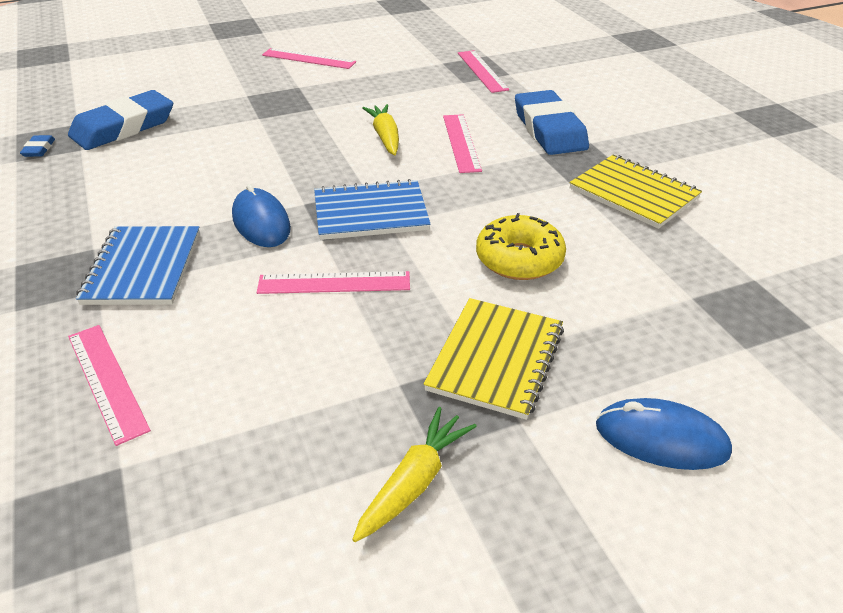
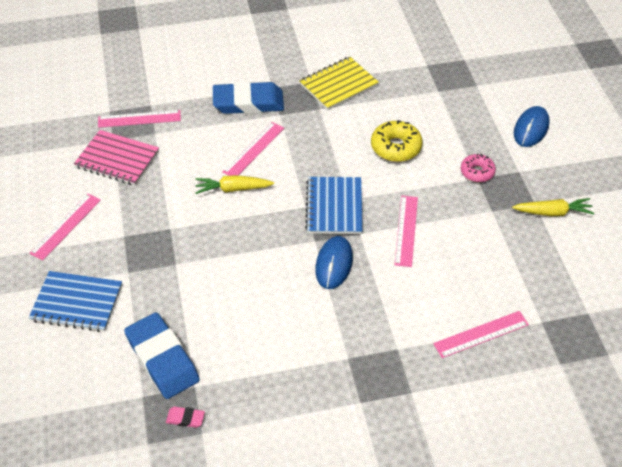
camera: 80 degrees left, 10 degrees up
blue eraser [20,135,55,157] -> pink eraser [166,407,205,428]
blue notebook [76,226,200,305] -> blue notebook moved to [29,271,122,332]
blue mouse [232,184,291,247] -> blue mouse turned 60 degrees counterclockwise [315,236,353,289]
yellow carrot [352,407,477,542] -> yellow carrot turned 135 degrees clockwise [512,198,595,216]
yellow notebook [423,298,564,420] -> pink donut [461,154,496,182]
pink ruler [443,114,482,173] -> pink ruler turned 60 degrees counterclockwise [222,122,284,176]
none -> pink notebook [74,130,159,185]

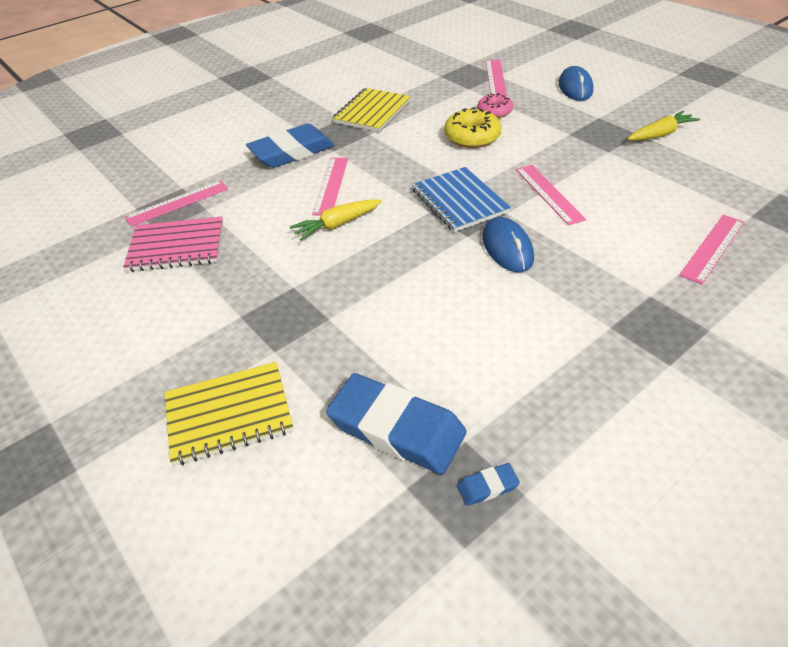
camera: 25 degrees left, 5 degrees down
pink ruler [29,194,101,261] -> pink ruler moved to [486,60,507,96]
blue notebook [29,271,122,332] -> yellow notebook [164,362,293,466]
pink eraser [166,407,205,428] -> blue eraser [457,463,520,506]
pink donut [461,154,496,182] -> pink donut moved to [477,93,513,118]

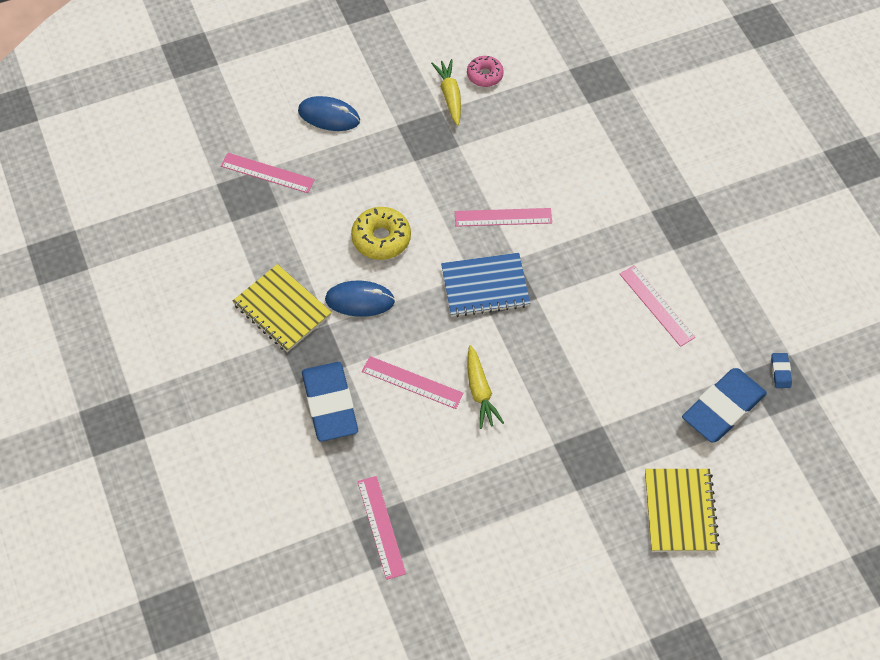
camera: 75 degrees left, 15 degrees up
pink notebook [123,217,223,272] -> none
pink donut [477,93,513,118] -> pink donut moved to [467,56,504,87]
blue mouse [482,217,534,272] -> blue mouse moved to [325,281,395,317]
pink ruler [679,215,744,284] -> pink ruler moved to [620,265,695,347]

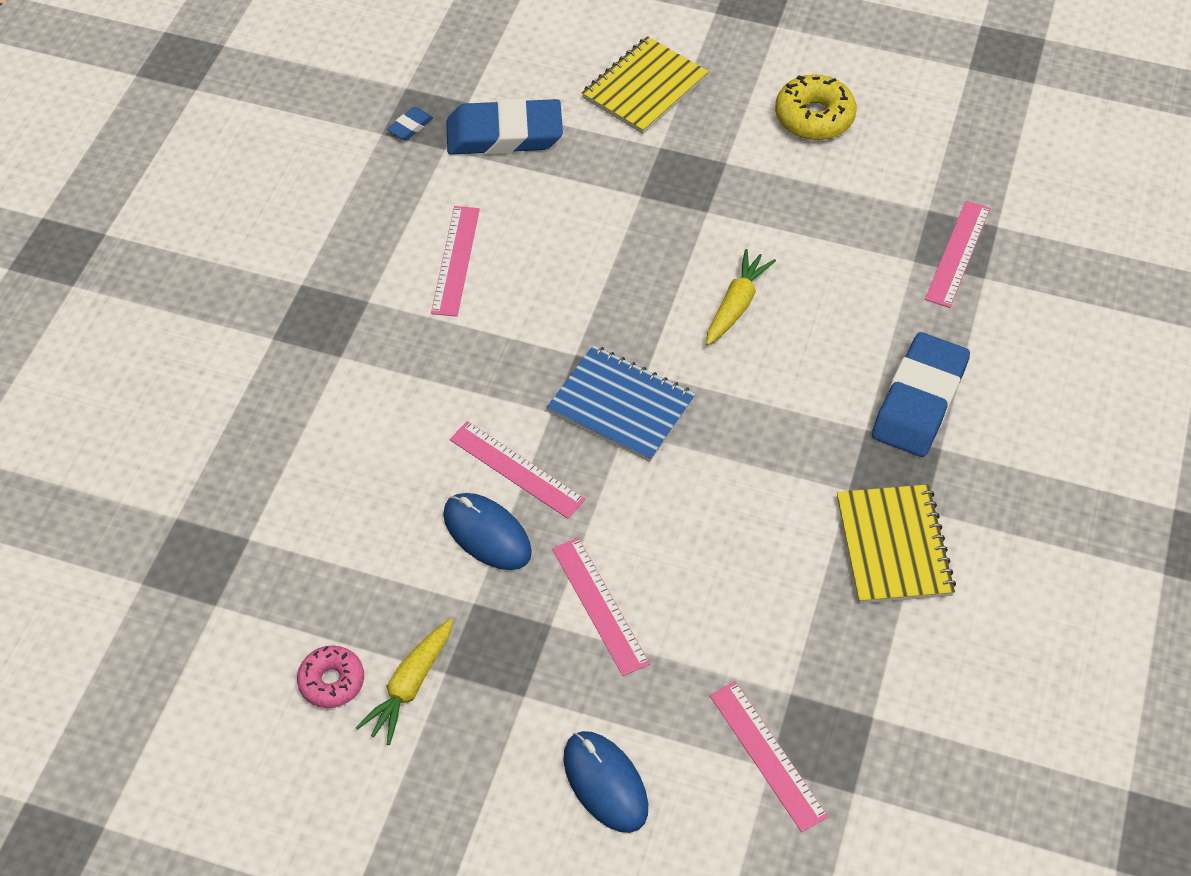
camera: 140 degrees left, 5 degrees down
blue mouse [325,281,395,317] -> blue mouse moved to [443,493,532,570]
yellow donut [351,207,411,260] -> yellow donut moved to [775,74,856,140]
pink ruler [362,356,464,409] -> pink ruler moved to [552,538,650,676]

